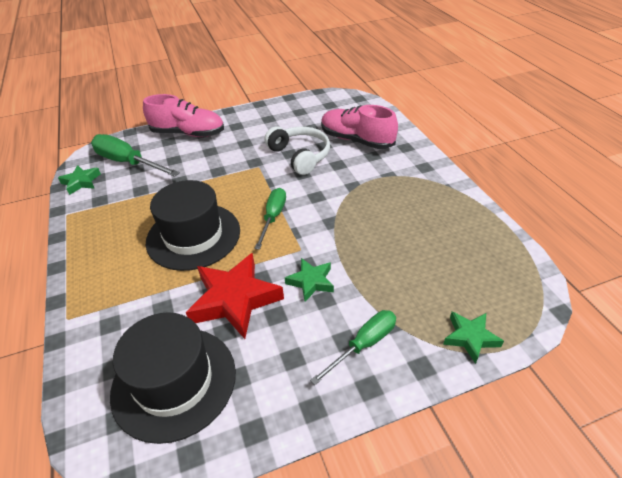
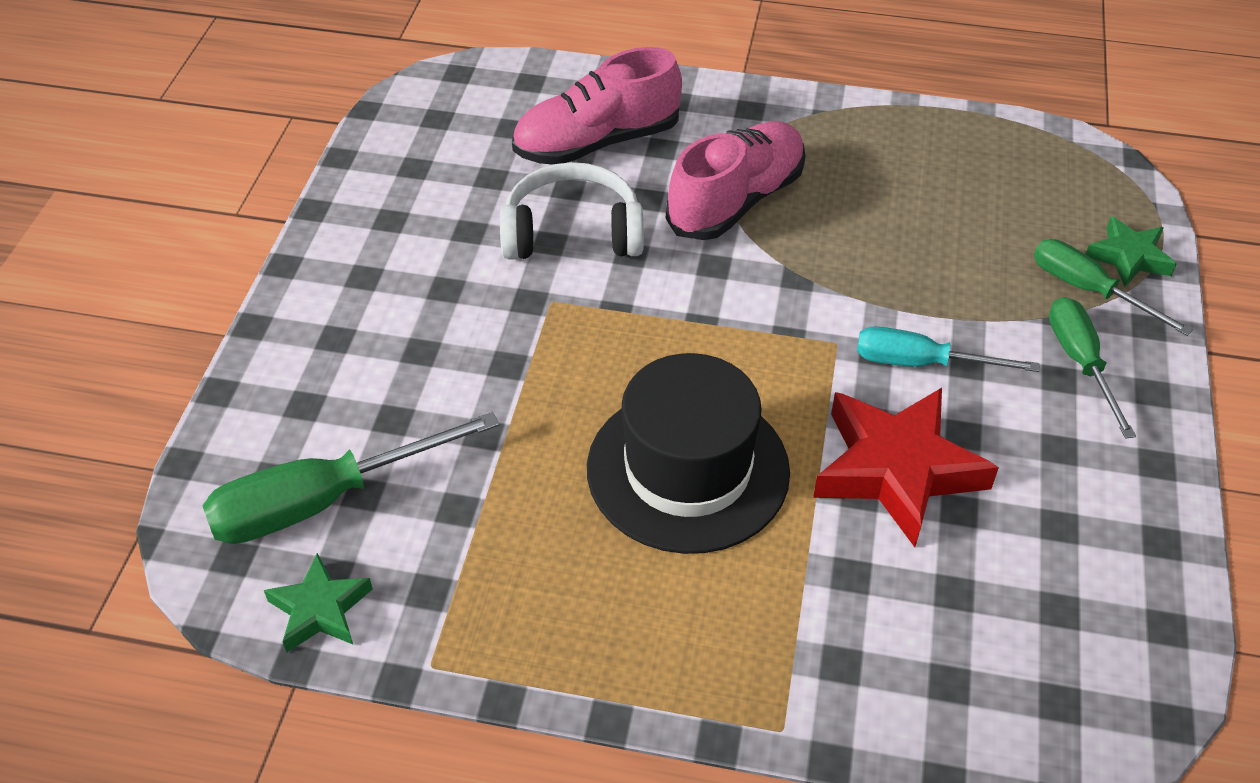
camera: 60 degrees left, 5 degrees up
black hat [110,312,236,444] -> none
pink shoe [143,94,224,137] -> pink shoe moved to [666,121,805,240]
green screwdriver [254,188,286,250] -> green screwdriver moved to [1034,239,1193,336]
green star [285,258,334,302] -> turquoise screwdriver [857,326,1039,372]

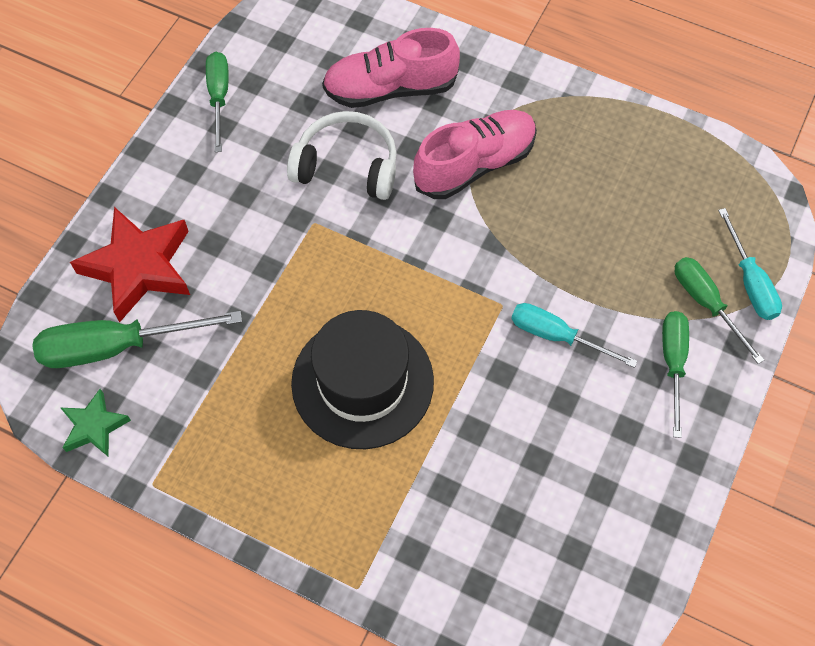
camera: 15 degrees right, 15 degrees up
red star [813,388,999,547] -> red star moved to [70,207,190,322]
green star [1086,216,1177,287] -> turquoise screwdriver [718,208,782,320]
none -> green screwdriver [206,52,229,152]

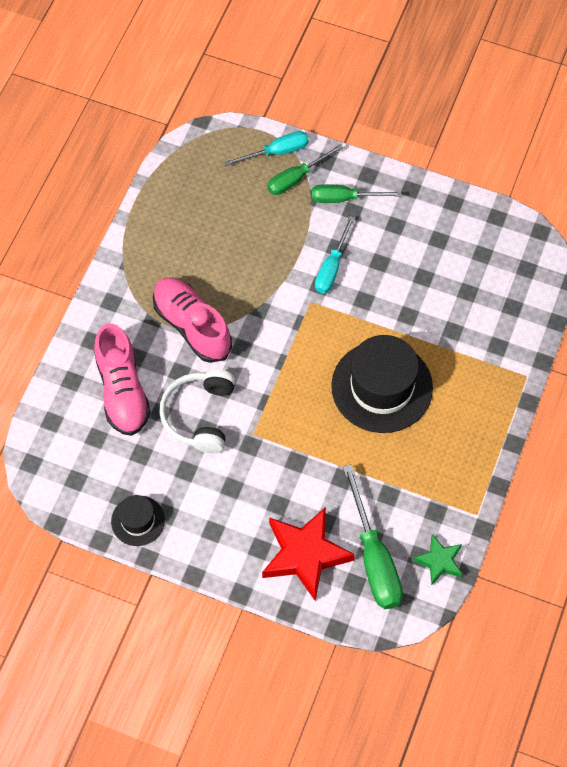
camera: 95 degrees left, 0 degrees up
green screwdriver [206,52,229,152] -> black hat [111,495,165,546]

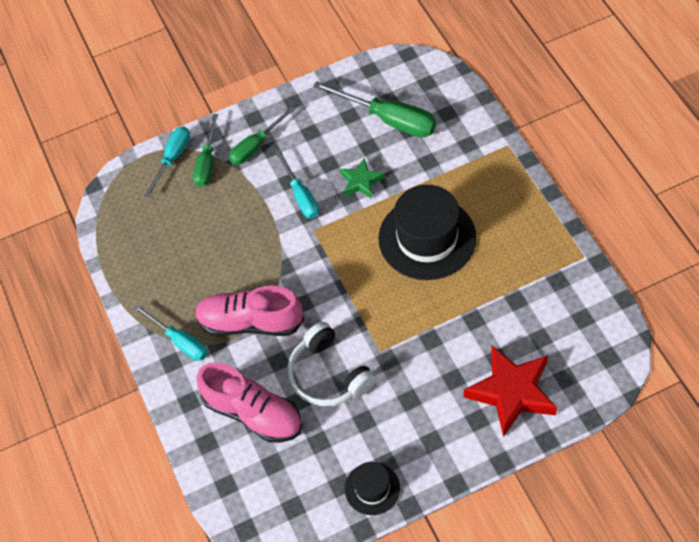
camera: 40 degrees left, 5 degrees down
green screwdriver [343,464,403,609] -> green screwdriver moved to [313,81,436,138]
green star [413,534,462,586] -> green star moved to [340,158,385,199]
none -> turquoise screwdriver [134,304,208,361]

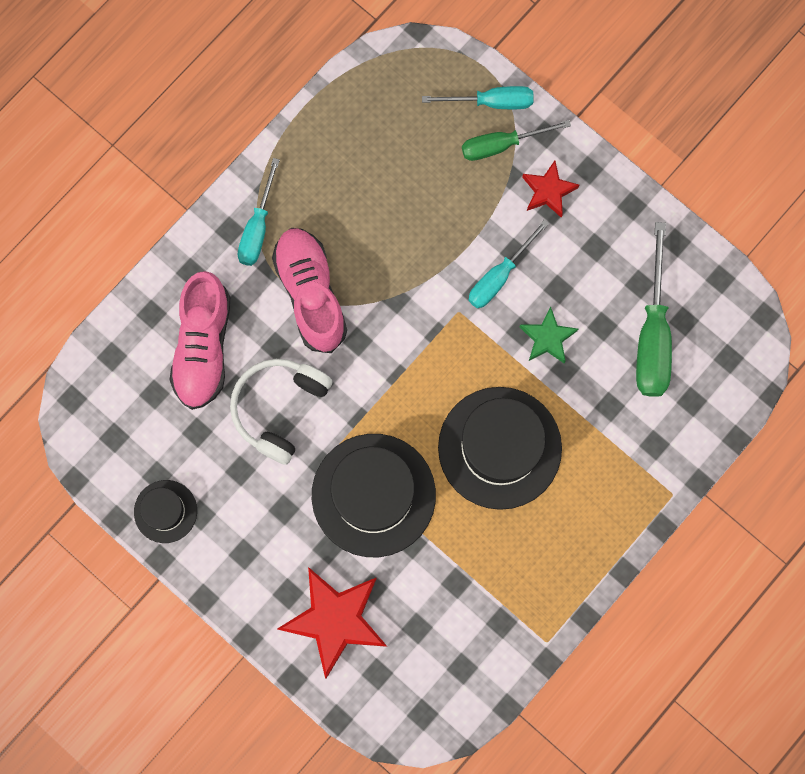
camera: 60 degrees right, 20 degrees up
green screwdriver [229,107,295,165] -> red star [522,161,579,218]
none -> black hat [312,434,436,557]

